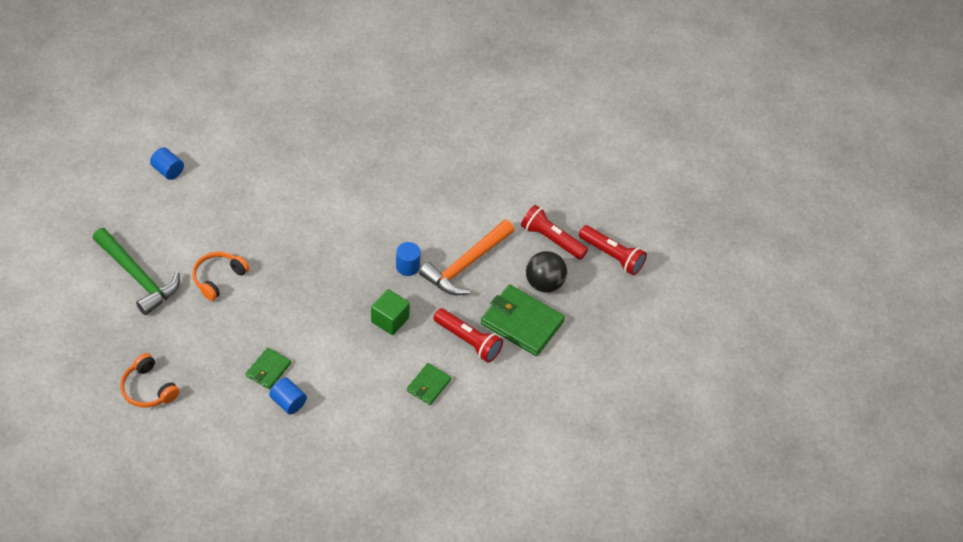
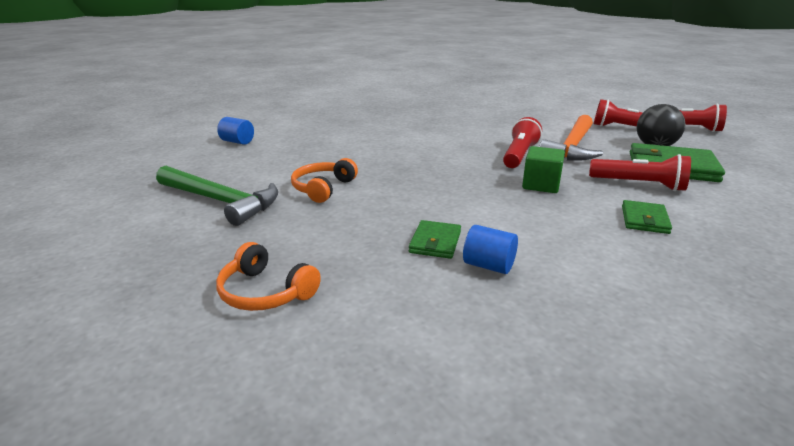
camera: 10 degrees left, 25 degrees down
blue cylinder [396,242,421,276] -> red flashlight [503,117,542,168]

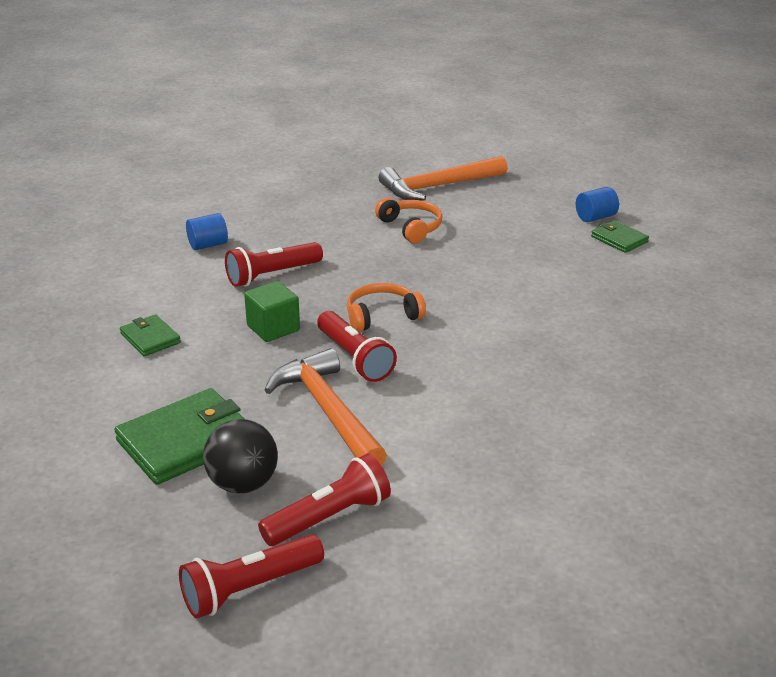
camera: 125 degrees right, 5 degrees up
green hammer [156,165,278,226] -> orange hammer [378,156,507,200]
orange headphones [216,242,321,311] -> orange headphones moved to [347,283,426,332]
green wallet [409,220,461,259] -> green wallet moved to [591,220,649,253]
red flashlight [589,154,691,191] -> red flashlight moved to [225,242,323,287]

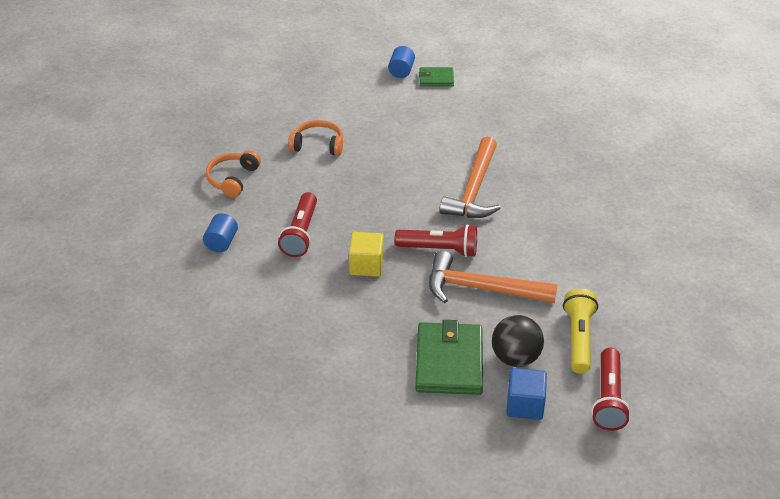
camera: 50 degrees left, 10 degrees up
green wallet [120,314,181,356] -> none
green cube [244,281,300,342] -> yellow cube [349,232,384,277]
red flashlight [258,454,391,546] -> yellow flashlight [563,289,598,374]
orange headphones [347,283,426,332] -> orange headphones moved to [206,150,261,198]
orange hammer [378,156,507,200] -> orange hammer moved to [439,137,501,218]
none -> blue cube [506,368,547,420]

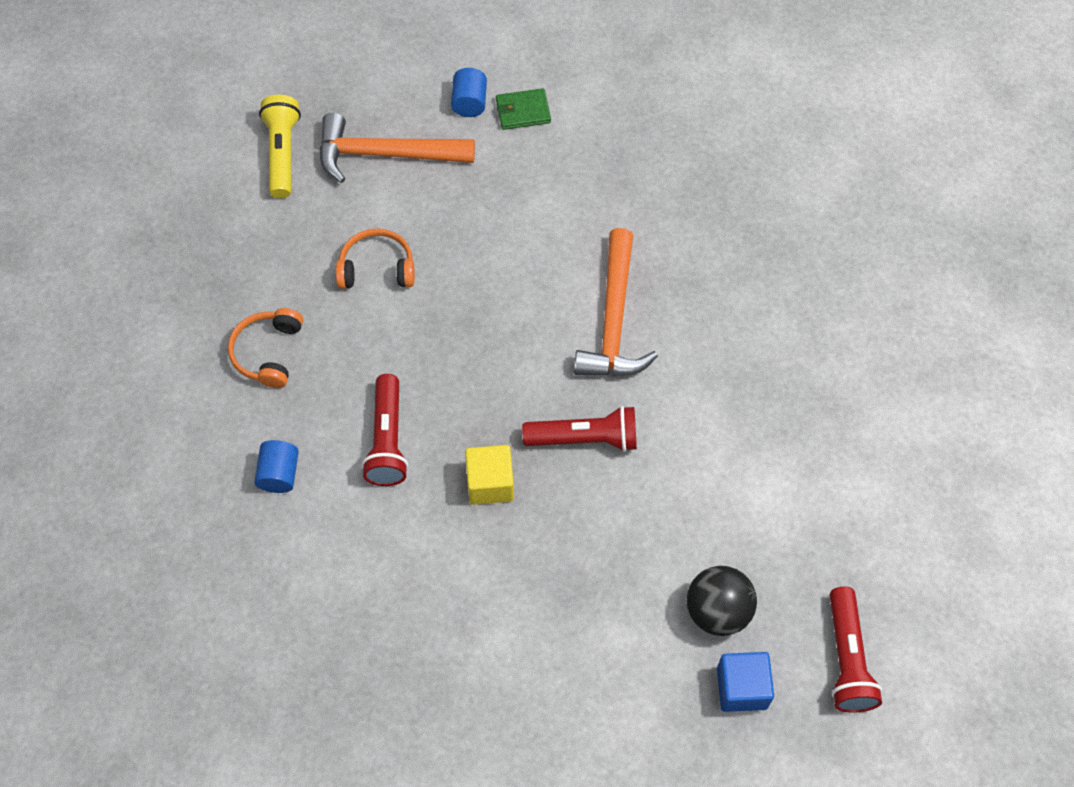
camera: 10 degrees left, 20 degrees up
green wallet [415,320,483,395] -> none
orange hammer [429,251,558,303] -> orange hammer moved to [319,113,475,183]
yellow flashlight [563,289,598,374] -> yellow flashlight moved to [259,95,301,198]

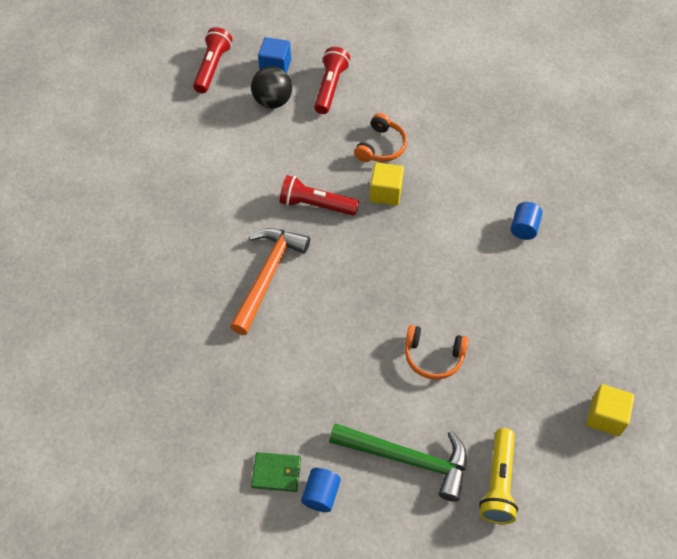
camera: 165 degrees left, 5 degrees down
orange headphones [228,308,303,388] -> orange headphones moved to [354,113,407,162]
orange hammer [319,113,475,183] -> green hammer [329,423,467,502]
red flashlight [362,374,408,486] -> red flashlight moved to [314,47,350,114]
none -> yellow cube [586,384,635,436]

